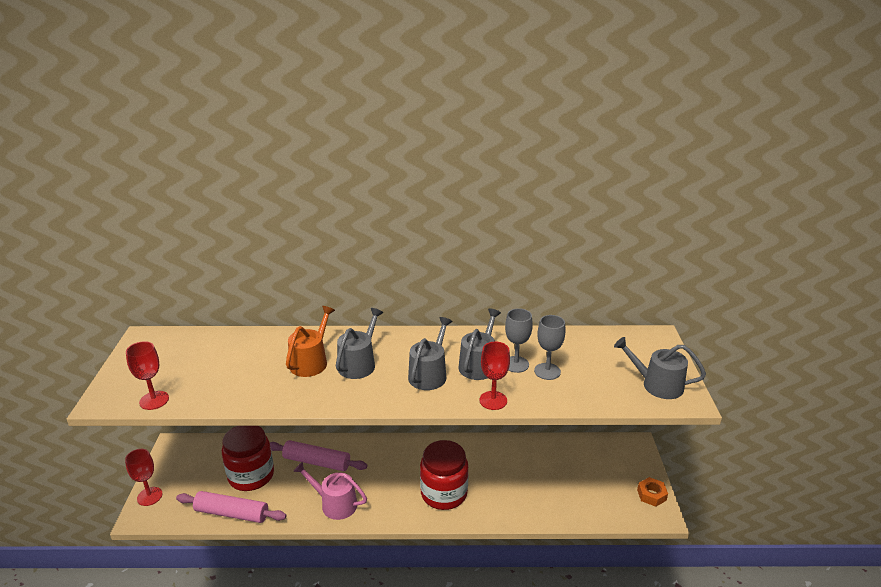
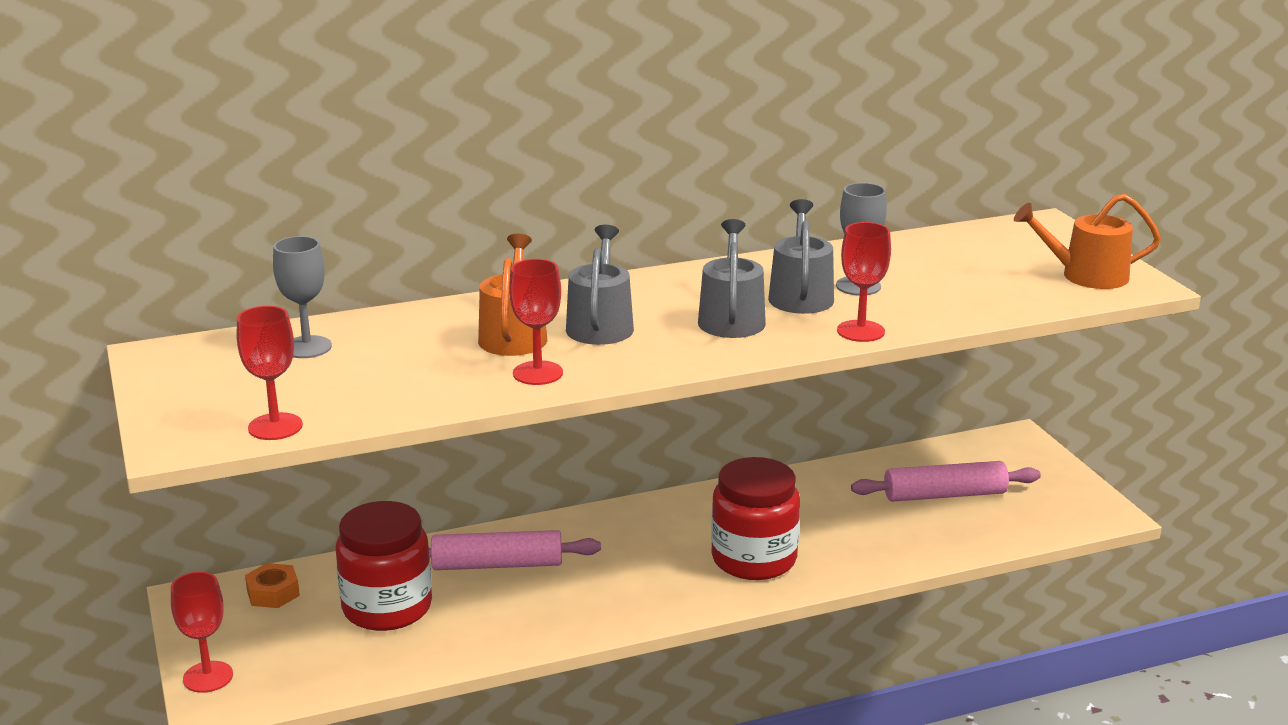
camera: 20 degrees left, 5 degrees down
pink rolling pin [176,491,287,523] -> pink rolling pin moved to [851,461,1041,502]
pink watering can [293,462,367,520] -> none
grey goblet [534,315,566,380] -> grey goblet moved to [273,236,332,358]
grey watering can [614,337,706,399] -> orange watering can [1014,194,1161,289]
orange nut [637,477,668,507] -> orange nut moved to [245,563,300,608]
none -> red goblet [509,259,563,385]

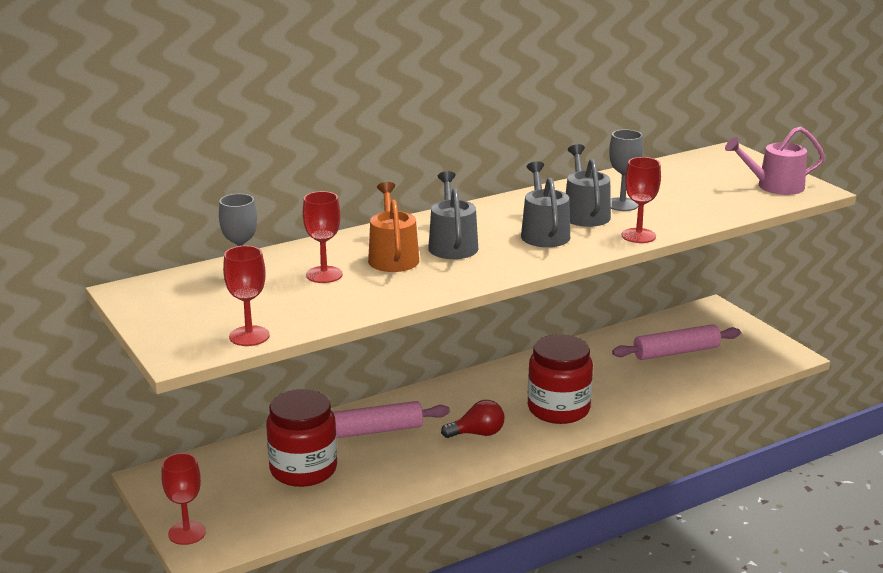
camera: 10 degrees left, 0 degrees up
orange nut [245,563,300,608] -> none
red goblet [509,259,563,385] -> red goblet moved to [303,191,343,283]
orange watering can [1014,194,1161,289] -> pink watering can [725,126,825,195]
none -> red light bulb [441,400,505,438]

